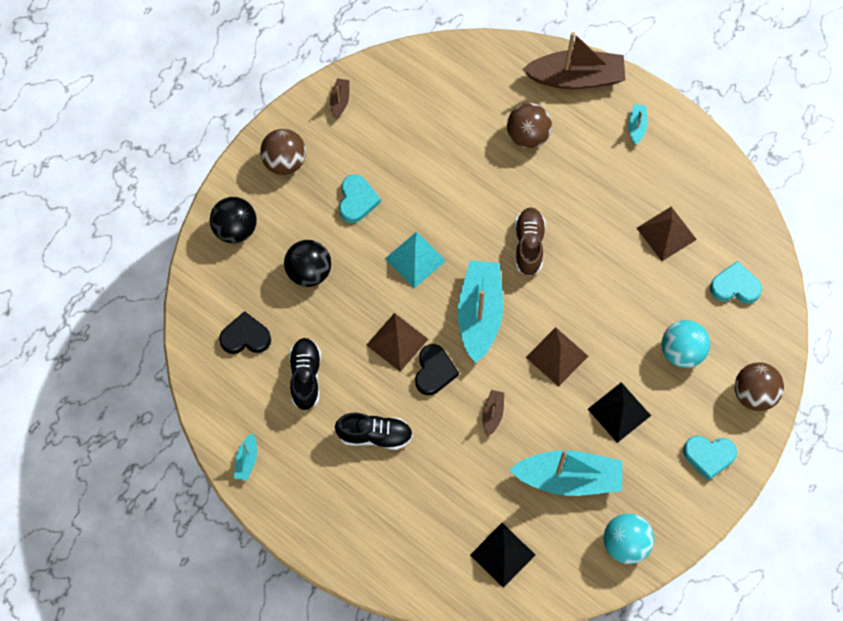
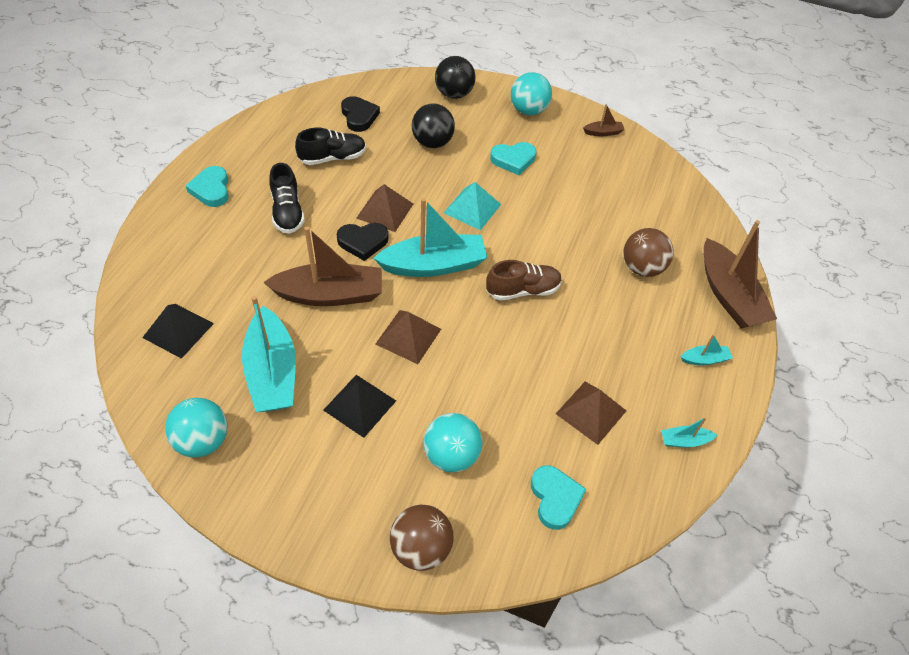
camera: 70 degrees right, 15 degrees down
turquoise boat [234,433,257,481] -> turquoise boat moved to [661,417,717,447]
brown ball [260,129,306,175] -> turquoise ball [511,72,552,115]
brown boat [482,390,504,436] -> brown boat [264,227,382,306], size x2.28
turquoise heart [683,436,737,481] -> turquoise heart moved to [185,166,229,207]

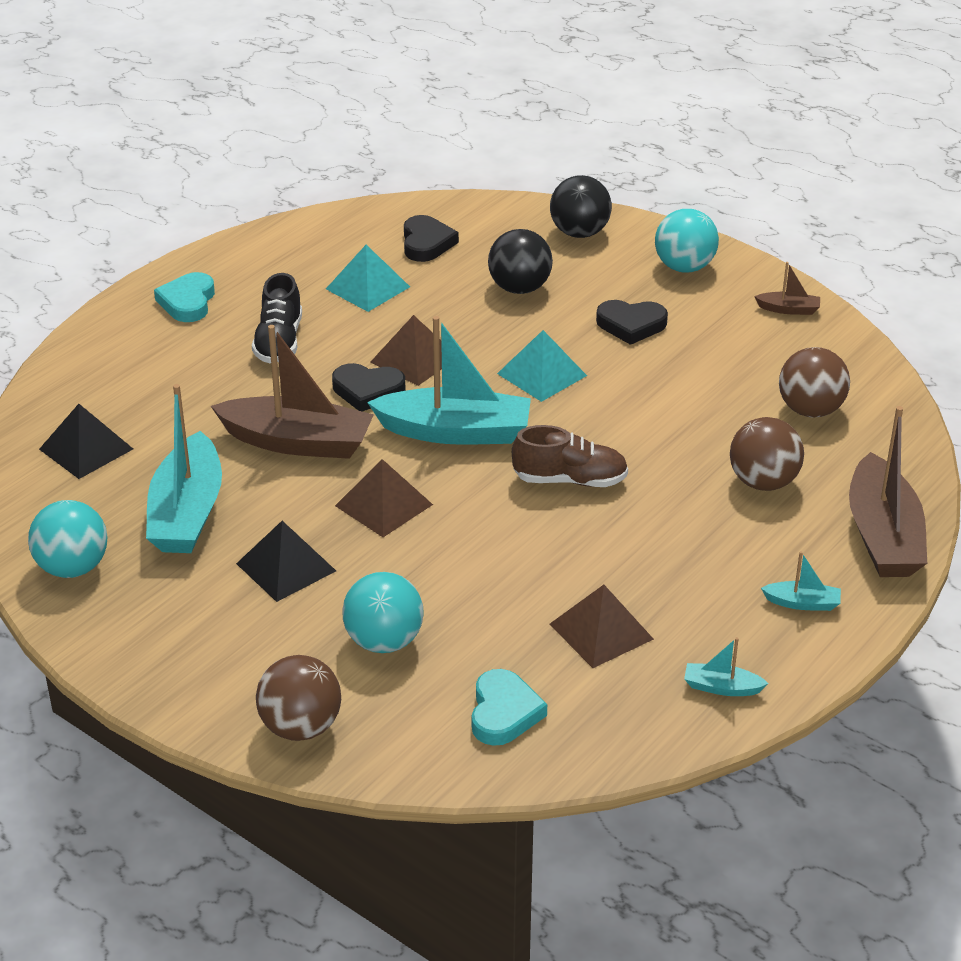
camera: 20 degrees right, 15 degrees down
black shoe [295,127,366,165] -> turquoise pyramid [326,245,410,312]
turquoise heart [490,142,537,175] -> black heart [596,300,668,345]
none -> brown ball [779,347,850,417]

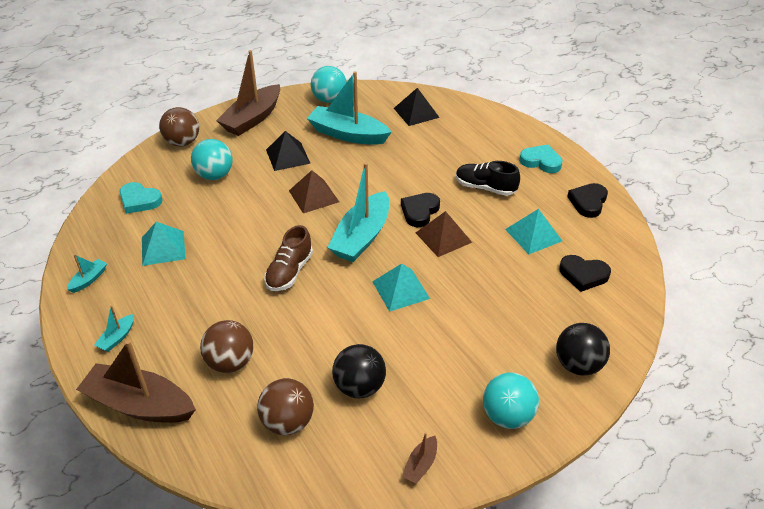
camera: 110 degrees right, 5 degrees up
brown boat [211,325,374,459] -> brown boat moved to [216,50,280,136]
black ball [488,229,553,294] -> black ball moved to [332,344,386,398]
brown pyramid [550,585,654,668] -> turquoise pyramid [142,222,186,266]
black heart [596,300,668,345] -> black heart moved to [567,183,608,218]

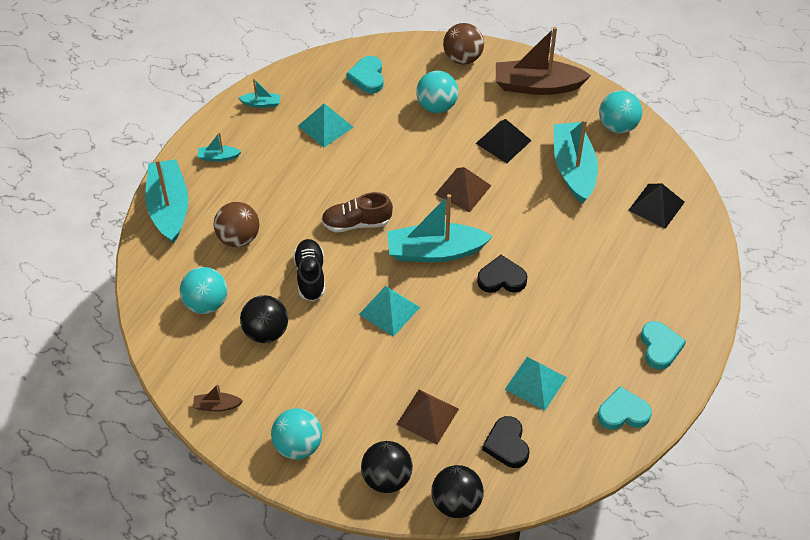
camera: 60 degrees right, 10 degrees up
brown boat [76,340,196,423] -> turquoise boat [145,159,188,244]
brown ball [257,378,314,435] -> turquoise ball [180,267,227,314]
brown pyramid [416,211,472,257] -> brown pyramid moved to [396,390,459,444]
black shoe [456,161,520,196] -> black shoe moved to [293,239,325,301]
black heart [567,183,608,218] -> turquoise heart [598,387,652,430]
none -> black ball [431,465,484,518]

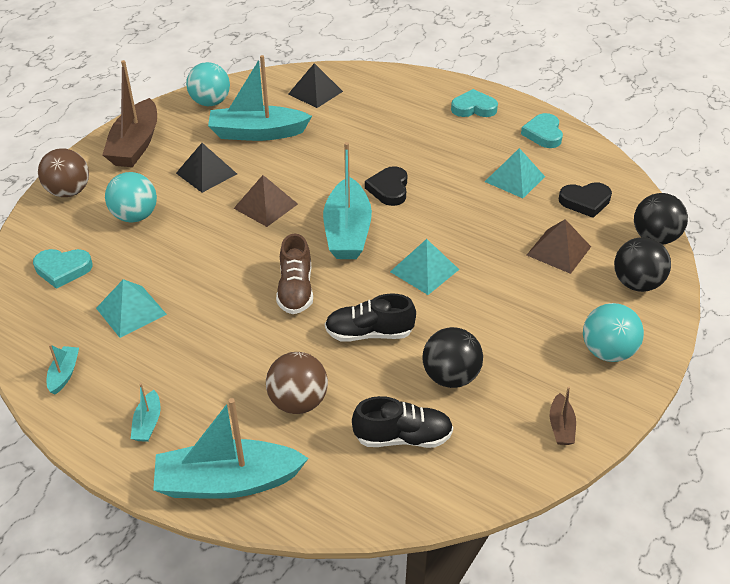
camera: 85 degrees left, 10 degrees down
turquoise ball [180,267,227,314] -> black shoe [352,396,453,448]

